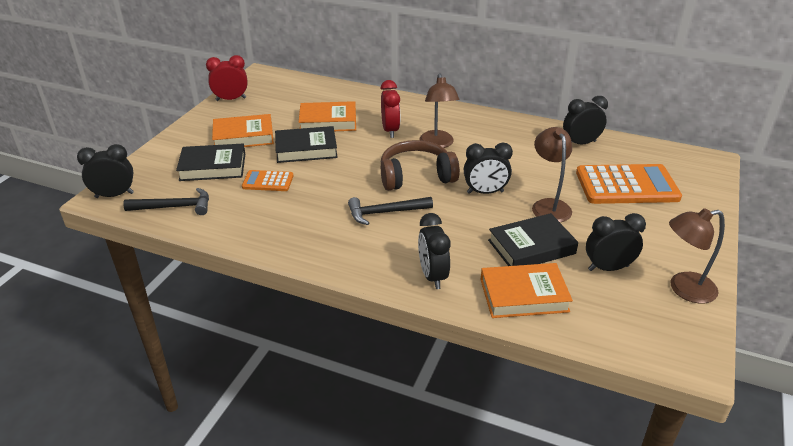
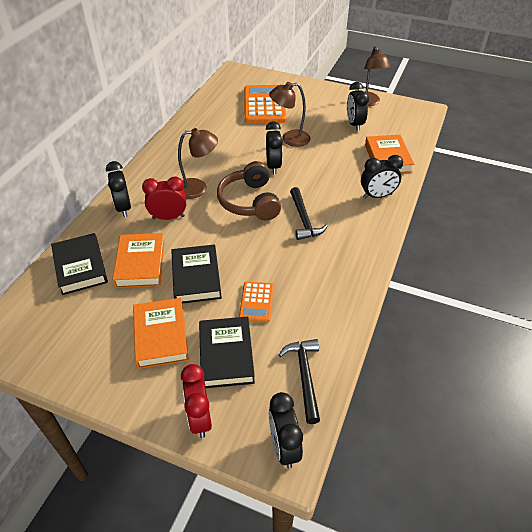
camera: 90 degrees left, 10 degrees up
red clock [206,55,248,101] -> red clock moved to [181,364,212,438]
black book [488,213,578,266] -> black book moved to [51,233,108,295]
black clock [563,96,608,145] -> black clock moved to [106,161,131,217]

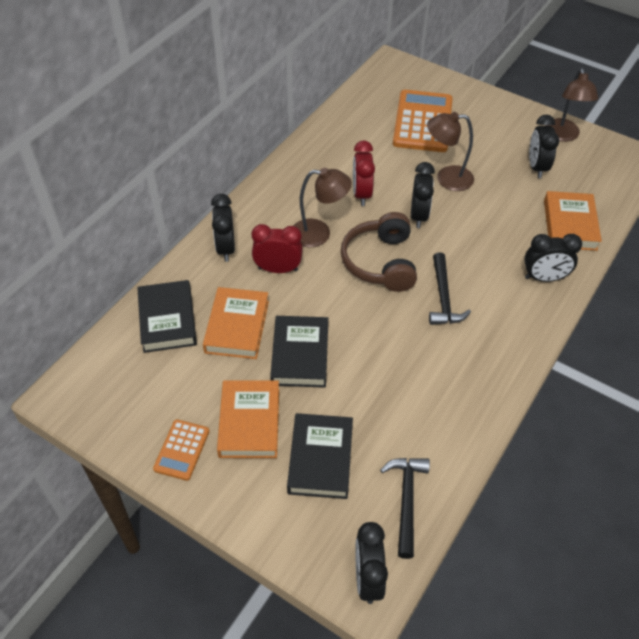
camera: 10 degrees right, 5 degrees up
red clock [181,364,212,438] -> red clock moved to [353,141,375,206]
orange calculator [239,282,274,322] -> orange calculator moved to [153,419,209,481]

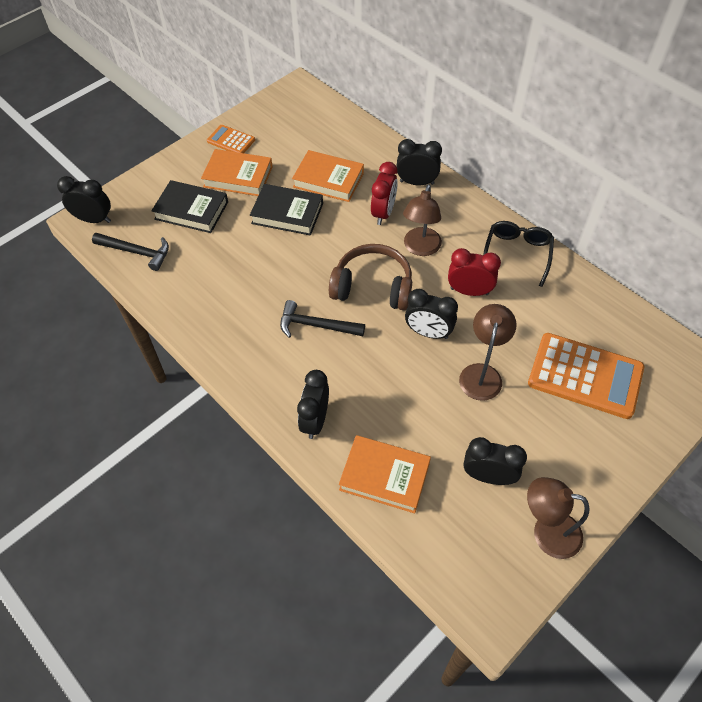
camera: 105 degrees right, 5 degrees up
black book [137,280,197,353] -> none
none -> black glasses [483,221,554,287]

